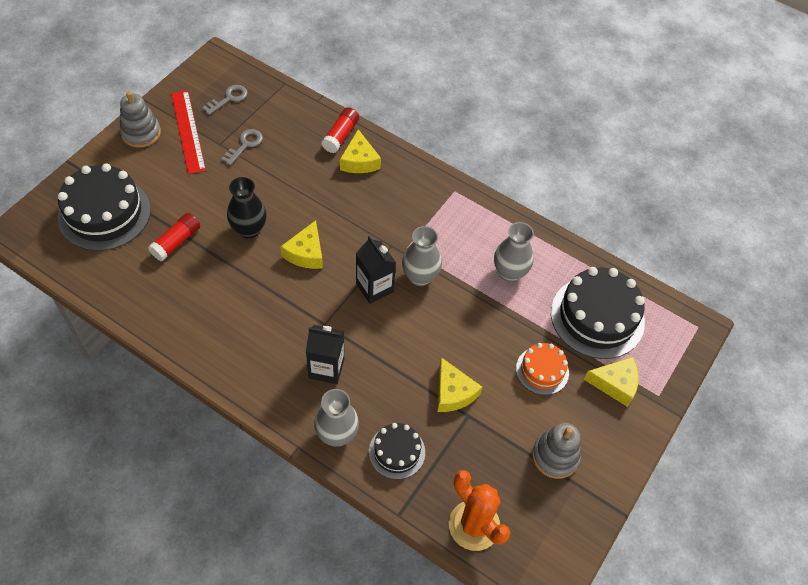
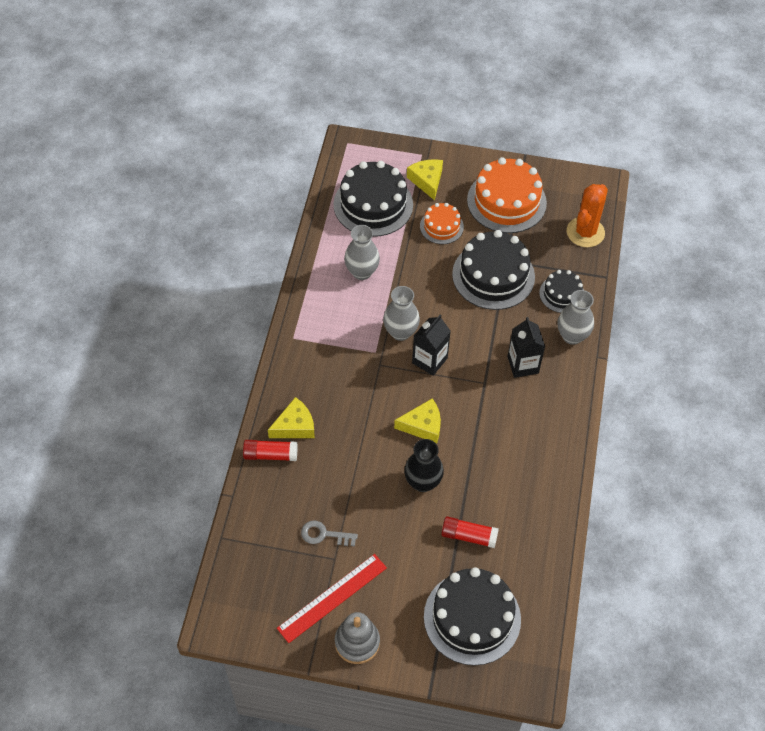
camera: 110 degrees left, 0 degrees up
grey key [202,85,248,115] -> none
yellow cheese [438,357,482,412] -> black cake [452,230,535,310]
grey stacking toy [532,423,581,479] -> orange cake [467,157,547,233]

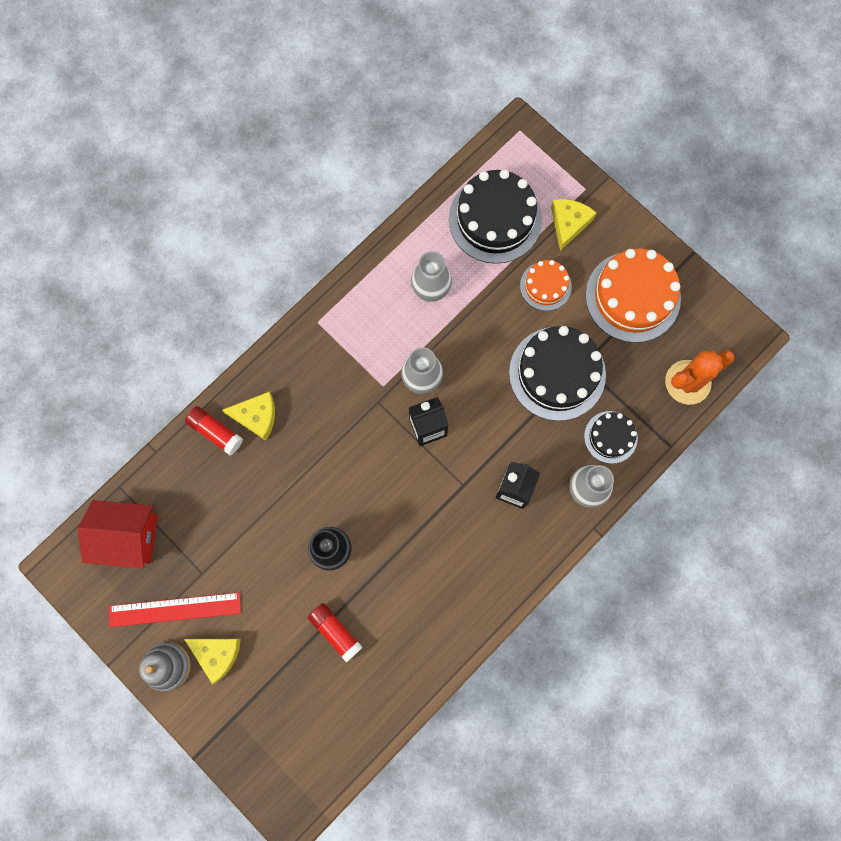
camera: 35 degrees right, 20 degrees up
grey key [301,520,358,546] -> none
yellow cheese [394,398,441,443] -> yellow cheese moved to [184,639,241,684]
black cake [424,567,521,666] -> none
none -> red house [78,500,158,568]

